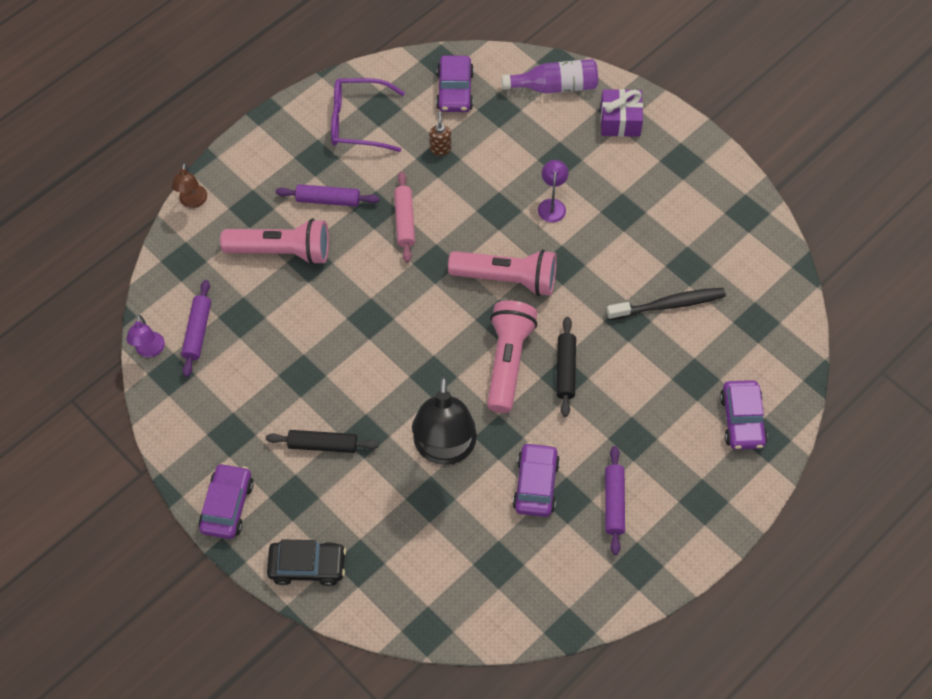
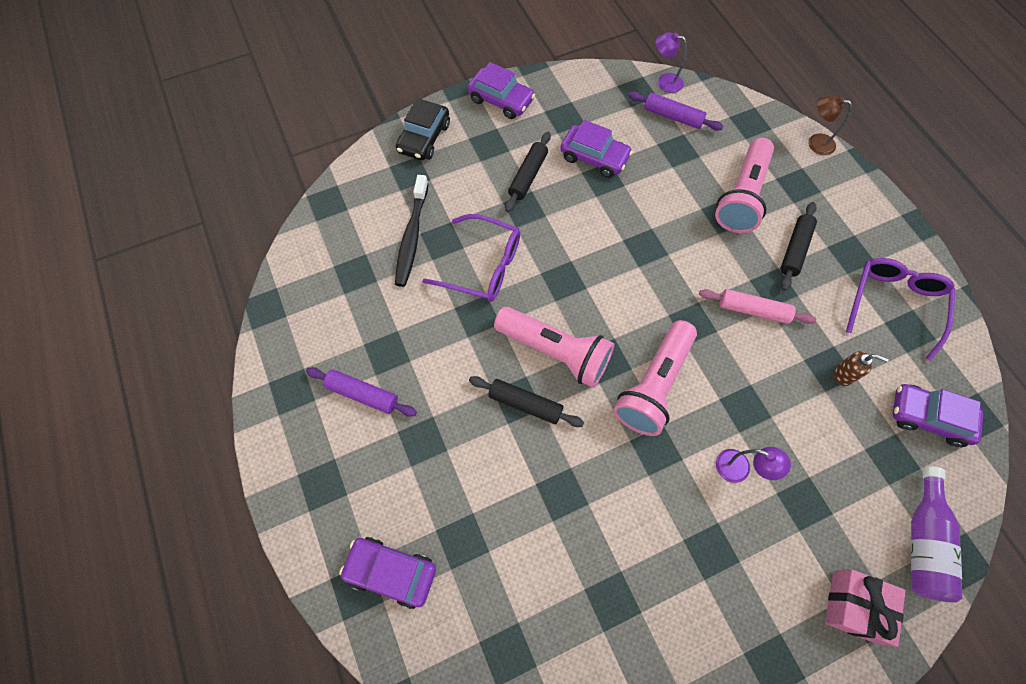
camera: 110 degrees right, 5 degrees up
purple rolling pin [276,184,380,207] -> black rolling pin [781,202,817,291]
black lamp [412,376,477,465] -> purple glasses [422,214,520,302]
purple car [513,442,560,517] -> purple car moved to [560,120,633,178]
purple gift [600,89,643,137] -> pink gift [825,570,906,647]
black toothbrush [606,288,726,320] -> black toothbrush moved to [395,175,429,287]

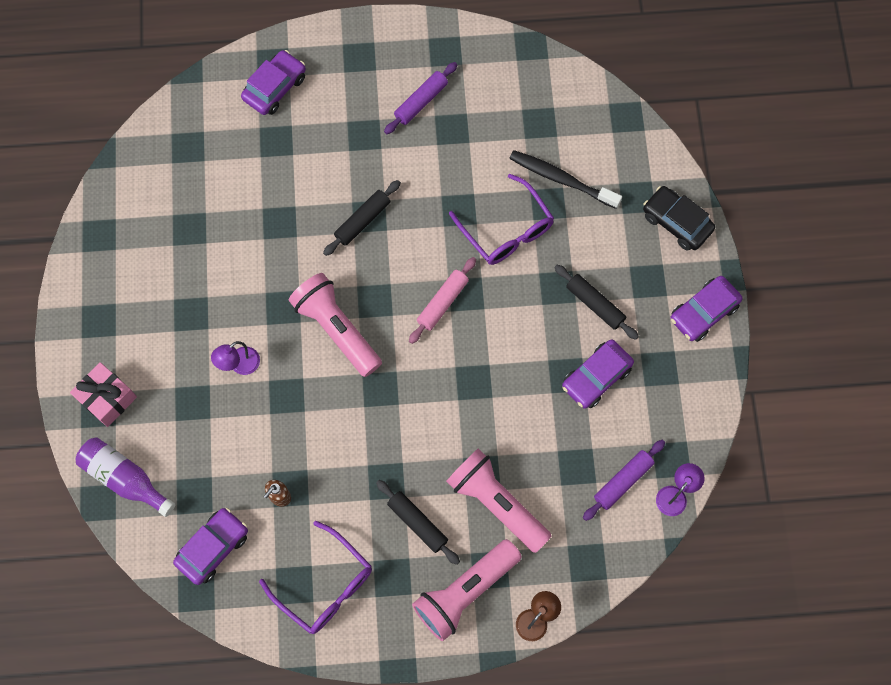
camera: 110 degrees right, 5 degrees up
purple glasses [422,214,520,302] -> purple glasses turned 75 degrees counterclockwise [449,174,554,265]
pink flashlight [494,307,614,388] -> pink flashlight moved to [412,539,522,641]
pink rolling pin [699,289,816,324] -> pink rolling pin moved to [409,257,476,344]

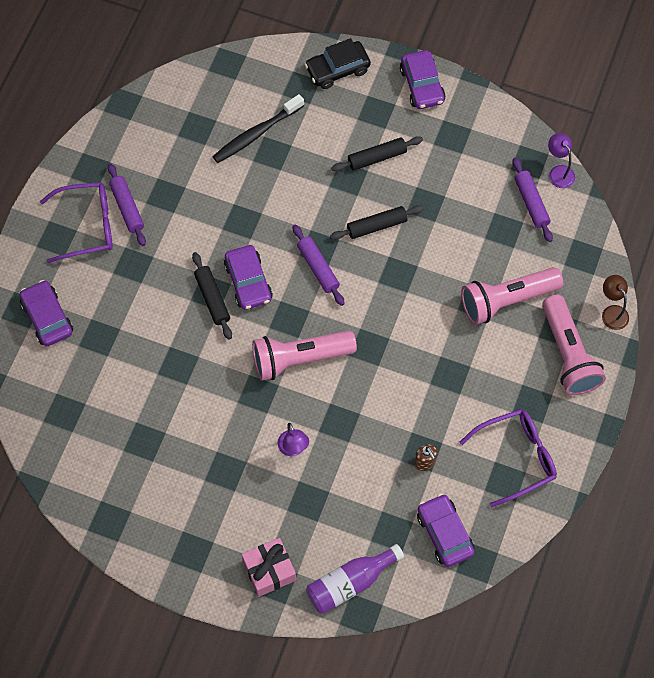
camera: 65 degrees left, 5 degrees down
black rolling pin [376,480,460,565] -> black rolling pin moved to [330,205,424,240]
pink rolling pin [409,257,476,344] -> purple rolling pin [292,224,345,306]
purple glasses [449,174,554,265] -> purple glasses moved to [40,182,113,263]
purple car [562,339,634,409] -> purple car moved to [224,245,273,310]

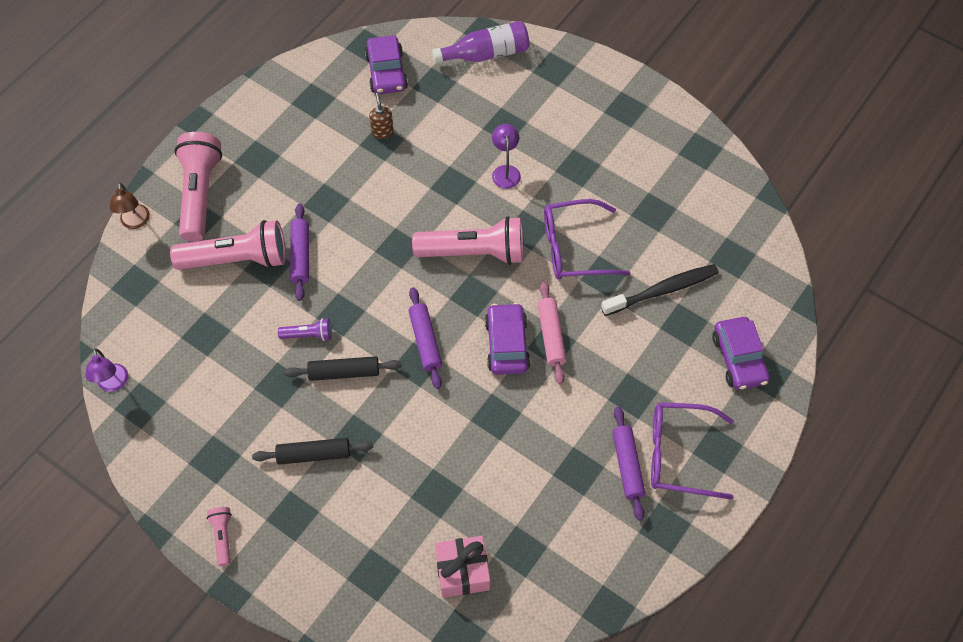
camera: 165 degrees left, 5 degrees down
black rolling pin [192,252,232,340] -> pink rolling pin [538,281,567,385]
black toothbrush [212,94,304,163] -> black toothbrush moved to [601,264,719,316]
pink gift [242,538,296,597] -> pink gift moved to [435,536,490,598]
black car [305,38,371,89] -> none
purple car [400,50,446,109] -> pink flashlight [207,507,232,566]
purple glasses [459,409,557,508] -> purple glasses moved to [544,199,630,280]
purple rolling pin [512,157,553,242] -> purple rolling pin moved to [290,204,309,301]
none -> purple flashlight [278,318,332,341]

